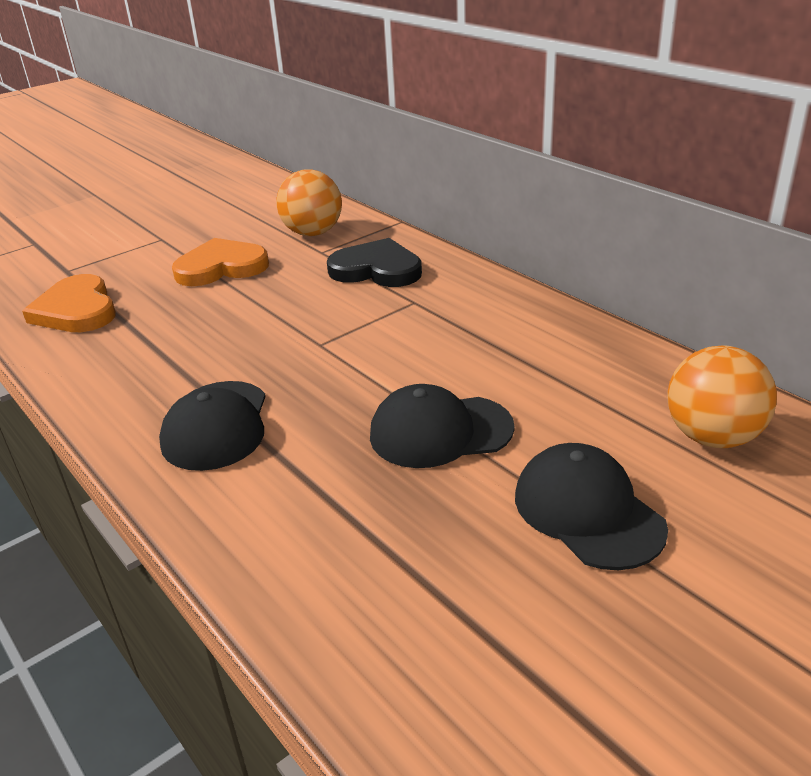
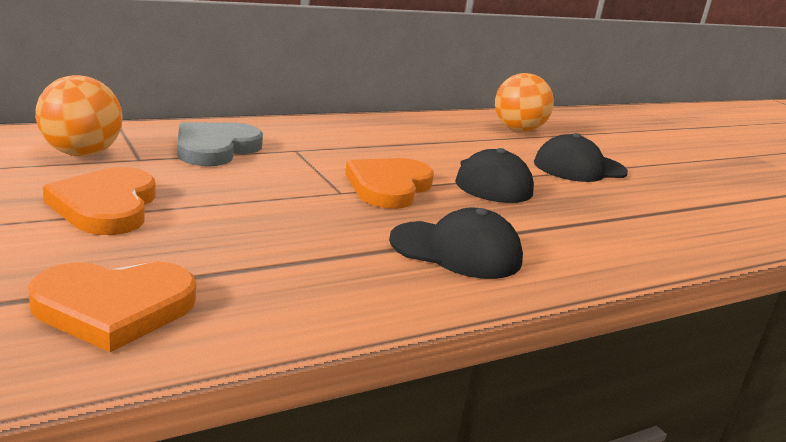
camera: 85 degrees left, 10 degrees down
black heart [327,238,422,287] -> grey heart [178,122,263,166]
none -> orange heart [345,158,434,209]

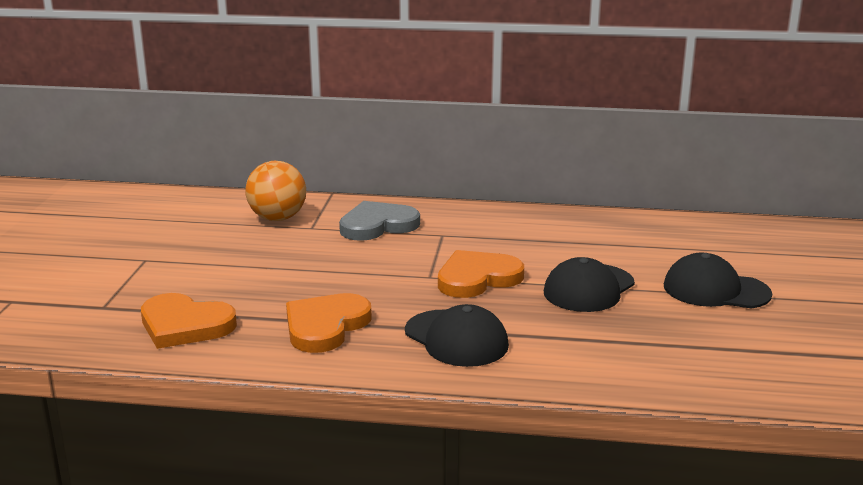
camera: 40 degrees right, 0 degrees up
orange heart [43,167,155,235] -> orange heart moved to [286,293,372,353]
orange ball [495,73,554,132] -> none

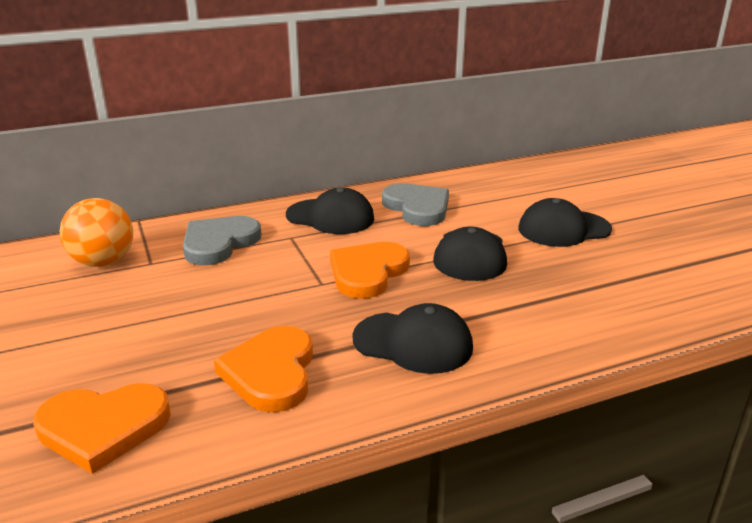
camera: 30 degrees left, 5 degrees up
none -> black cap [286,187,374,234]
none -> grey heart [382,183,449,226]

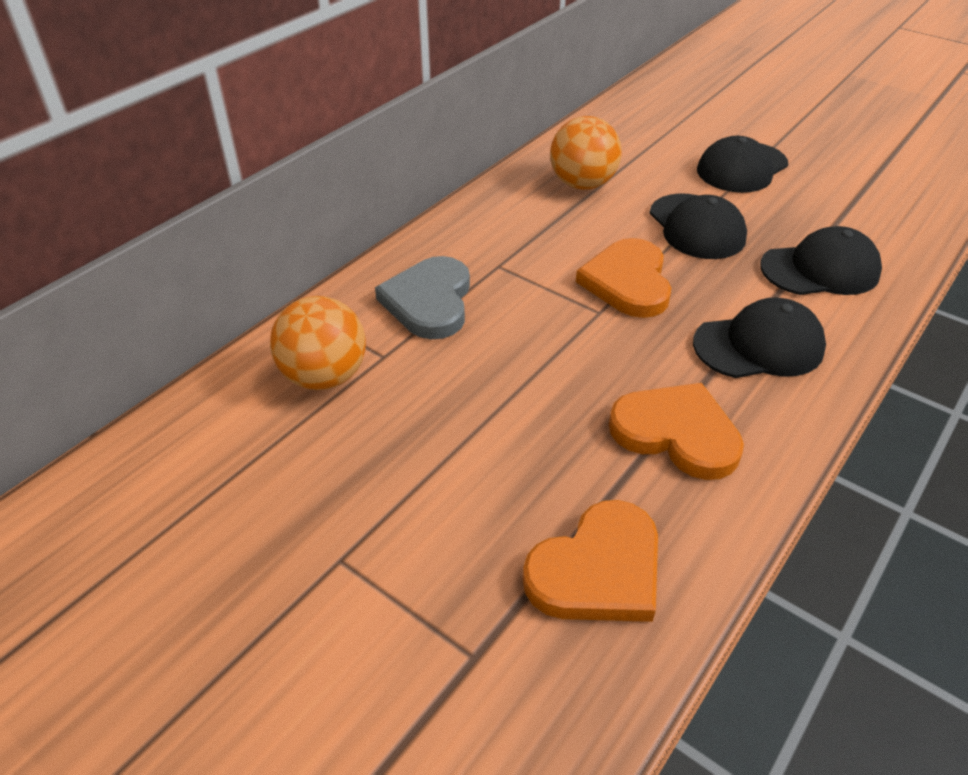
camera: 30 degrees left, 15 degrees up
orange heart [214,326,313,412] -> orange heart turned 150 degrees clockwise [609,383,744,480]
black cap [286,187,374,234] -> black cap moved to [760,226,882,295]
grey heart [382,183,449,226] -> orange ball [550,116,622,190]

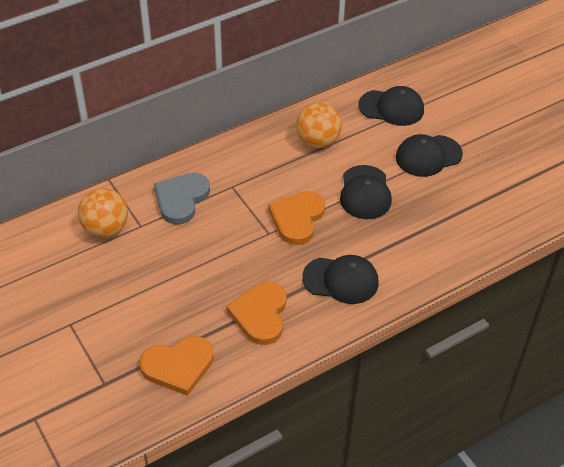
camera: 20 degrees right, 5 degrees up
orange heart [609,383,744,480] -> orange heart turned 135 degrees counterclockwise [227,281,287,345]
black cap [760,226,882,295] -> black cap moved to [359,86,424,126]

